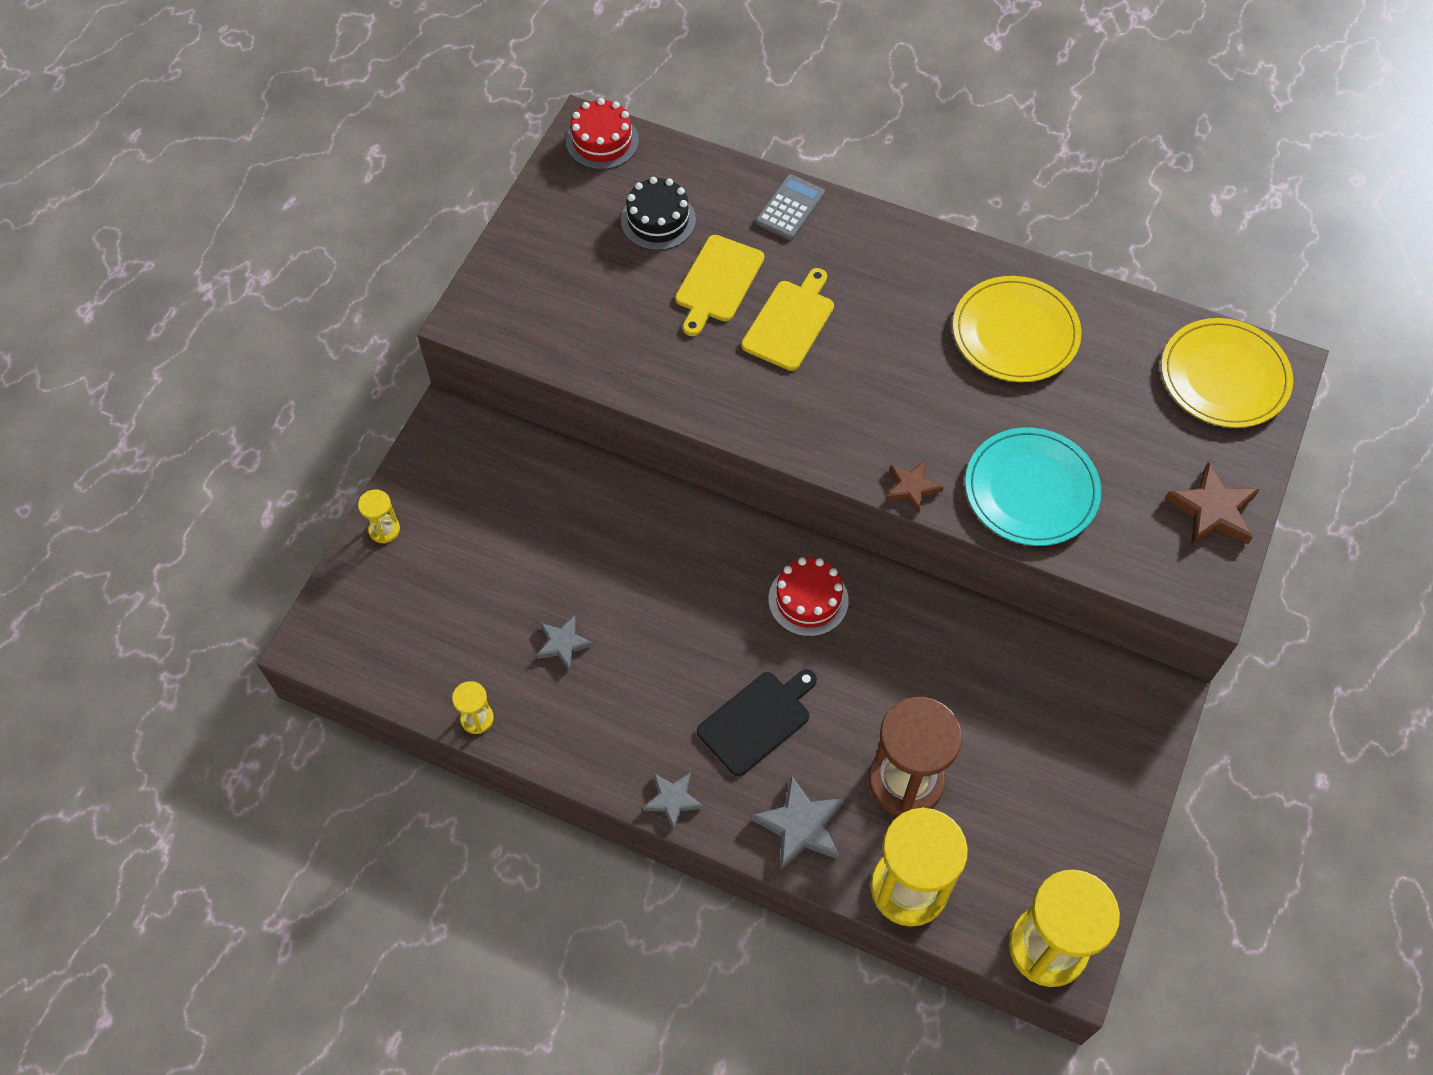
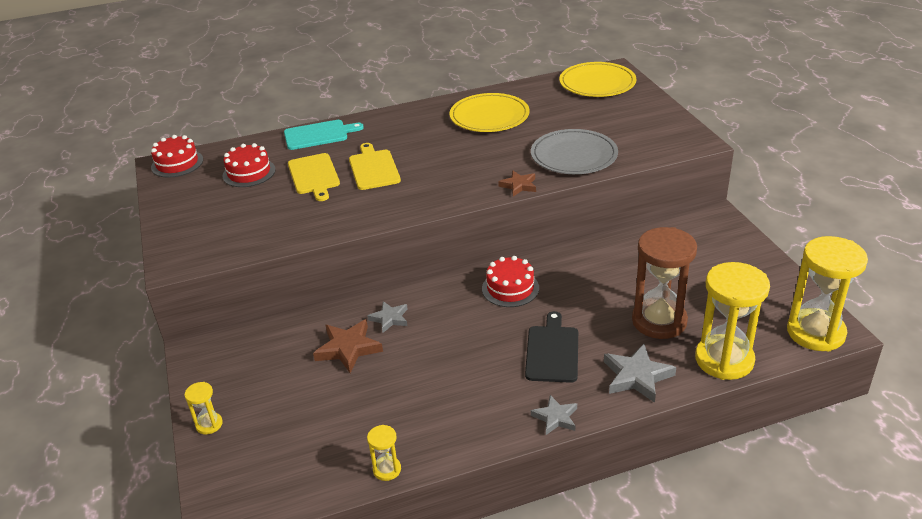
camera: 40 degrees left, 25 degrees down
grey star [536,615,593,671] -> grey star moved to [367,301,407,333]
black cake [621,177,696,250] -> red cake [223,143,276,187]
grey calculator [756,174,825,240] -> turquoise cutting board [284,120,364,150]
turquoise plate [965,427,1101,546] -> grey plate [531,129,618,174]
brown star [1165,462,1260,546] -> brown star moved to [313,319,383,373]

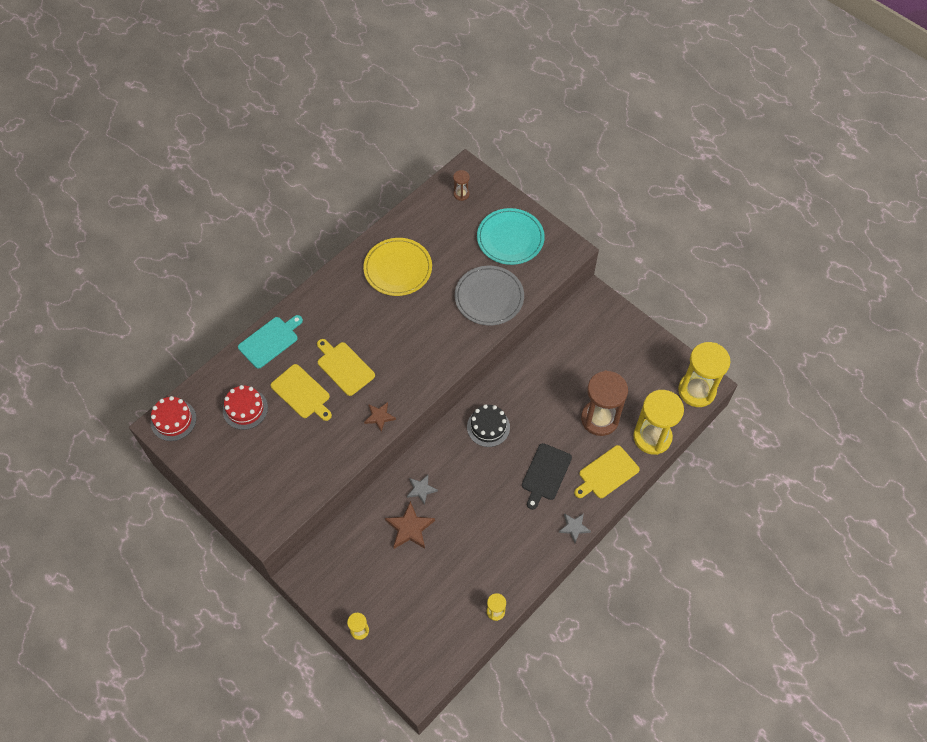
camera: 30 degrees left, 25 degrees up
red cake [482,256,539,307] -> black cake [467,404,510,447]
brown star [498,171,536,197] -> brown star moved to [364,402,396,432]
black cutting board [525,311,578,383] -> black cutting board turned 135 degrees counterclockwise [522,443,572,510]
yellow plate [559,62,636,97] -> brown hourglass [453,170,470,201]
grey star [604,344,676,403] -> yellow cutting board [574,445,640,498]
none -> turquoise plate [477,208,545,265]

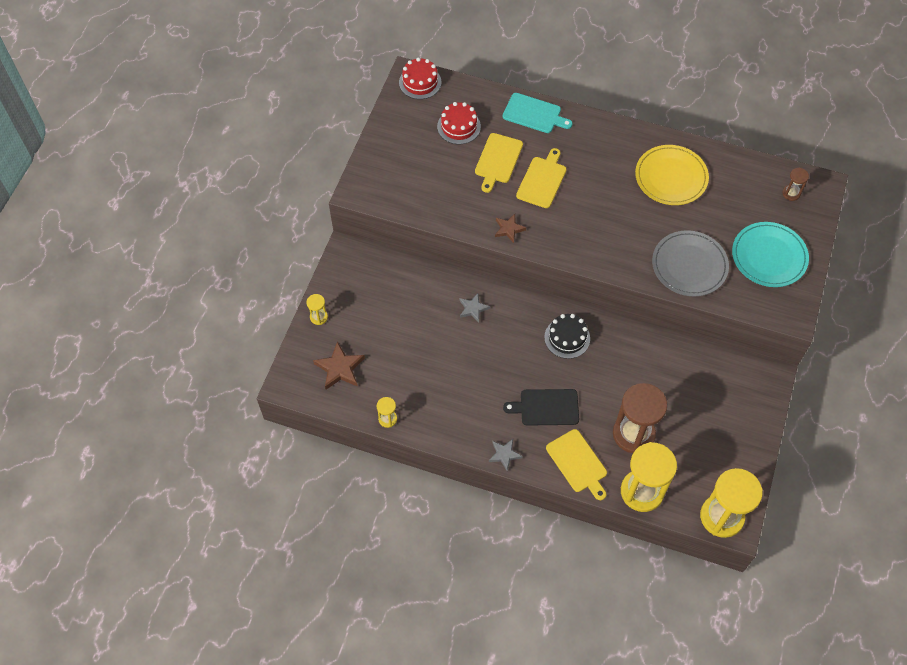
camera: 65 degrees right, 0 degrees up
brown star [385,501,435,549] -> brown star moved to [313,341,365,390]
yellow cutting board [574,445,640,498] -> yellow cutting board turned 150 degrees counterclockwise [546,429,607,500]

